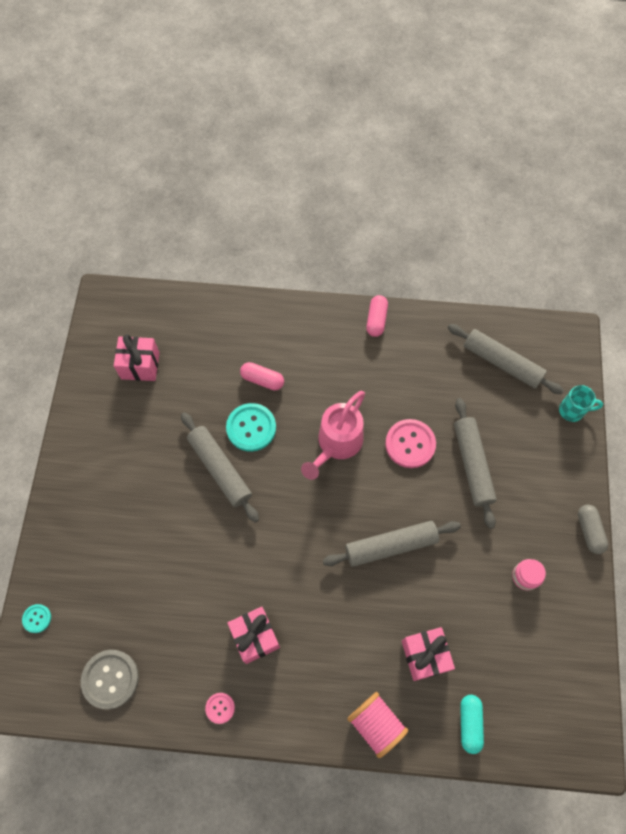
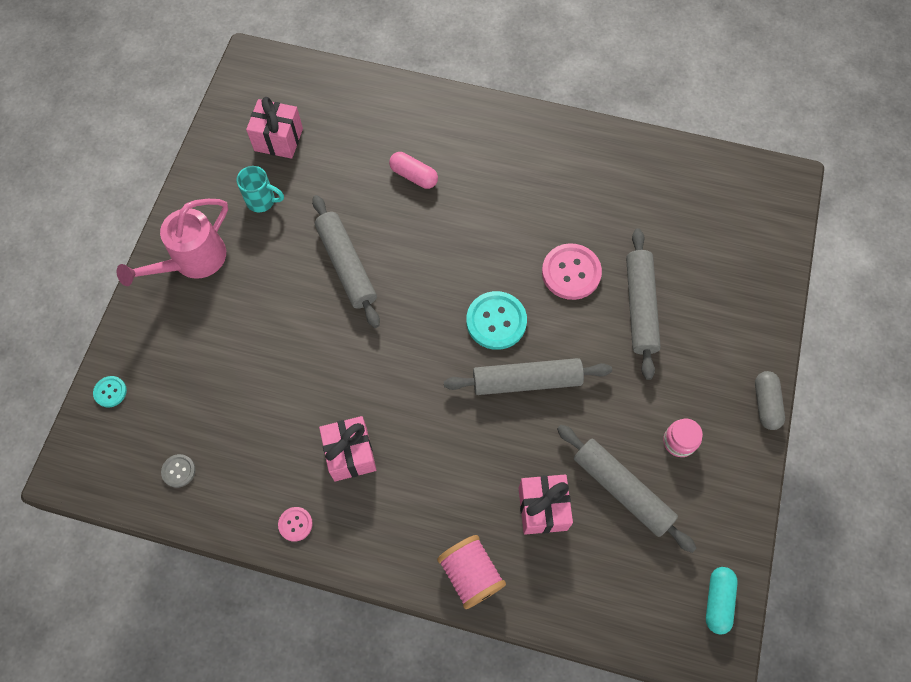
camera: 10 degrees right, 0 degrees up
grey button [81,650,139,709] -> grey button [161,454,196,488], size x0.51
turquoise button [226,403,276,452] -> turquoise button moved to [466,291,527,350]
pink watering can [301,391,365,480] -> pink watering can moved to [117,199,228,286]
pink capsule [366,295,388,337] -> none
grey rolling pin [448,324,564,394] -> grey rolling pin moved to [557,425,696,553]
turquoise capsule [460,695,484,754] -> turquoise capsule moved to [706,567,738,635]
turquoise mug [559,385,603,422] -> turquoise mug moved to [236,166,284,213]

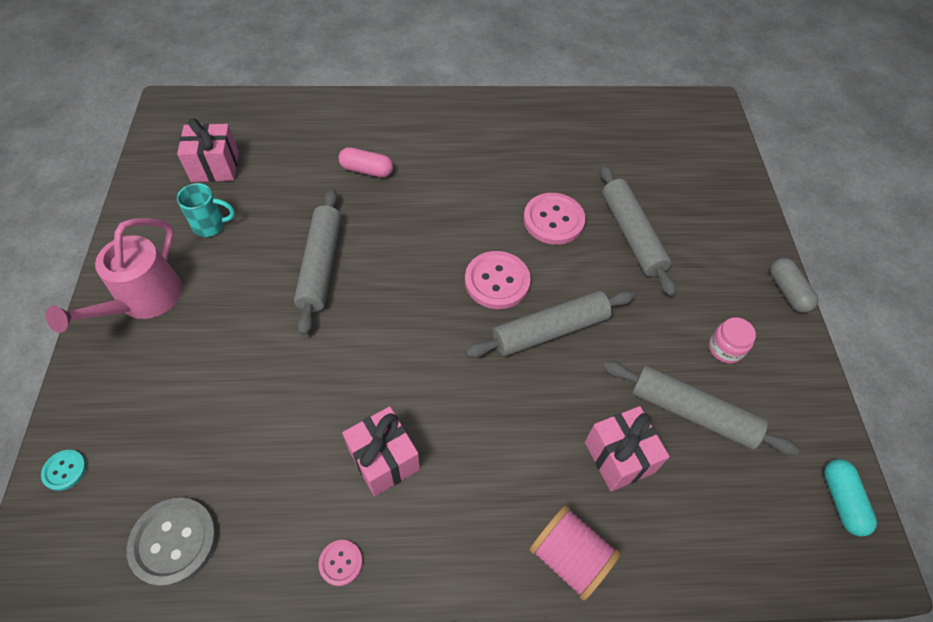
camera: 20 degrees left, 10 degrees down
grey button [161,454,196,488] -> grey button [127,498,217,587], size x1.96
grey rolling pin [312,195,380,328] -> grey rolling pin turned 45 degrees clockwise [294,189,341,336]
turquoise button [466,291,527,350] -> pink button [465,251,531,309]

